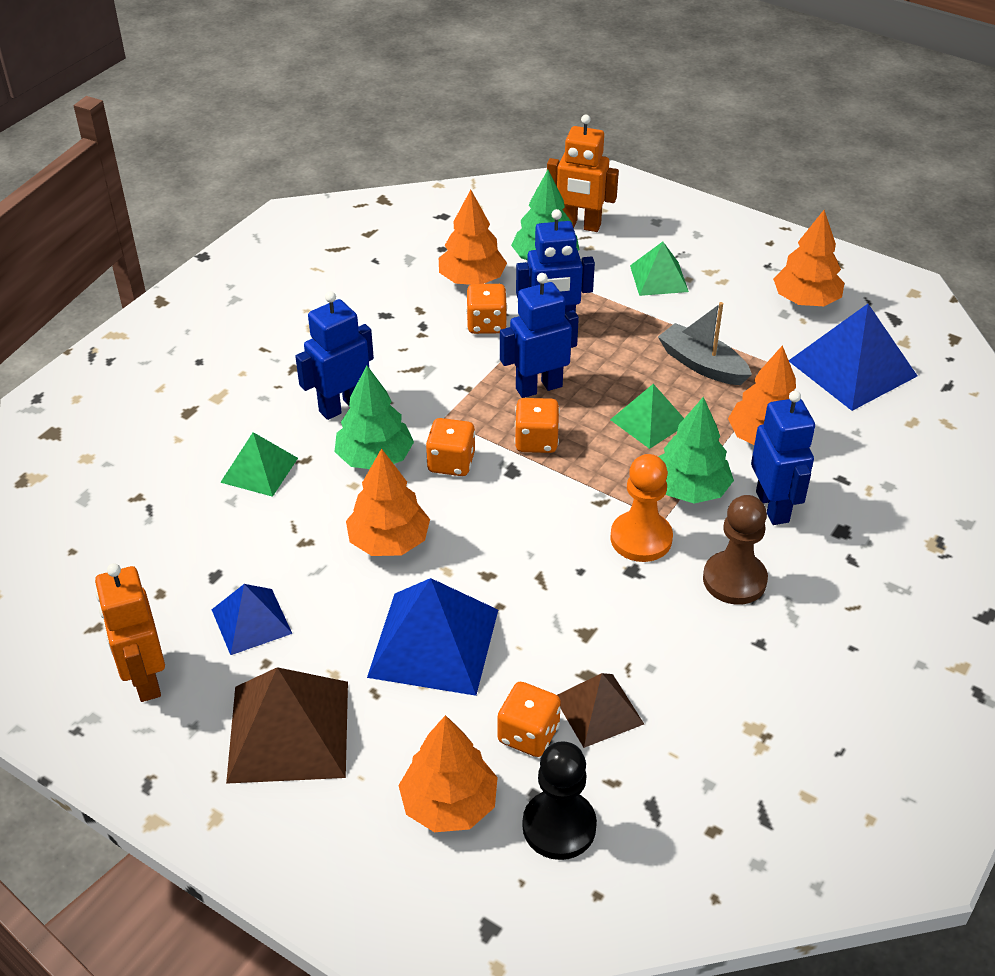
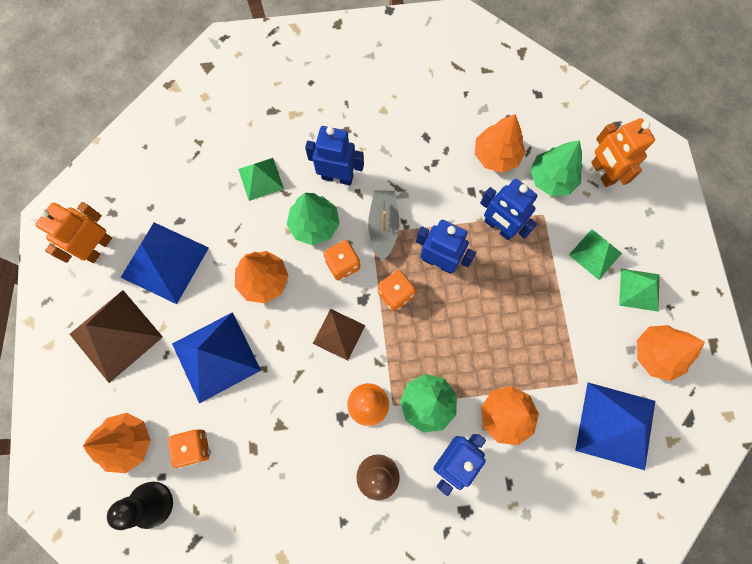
camera: 50 degrees right, 30 degrees up
blue pyramid [211,584,292,655] -> blue pyramid [120,222,209,304], size x1.69
orange dice [466,284,507,334] -> none
brown pyramid [557,673,644,748] -> brown pyramid moved to [313,309,365,361]
green pyramid [610,384,684,449] -> green pyramid moved to [619,269,660,311]
grey boat [658,302,752,385] -> grey boat moved to [368,190,399,260]

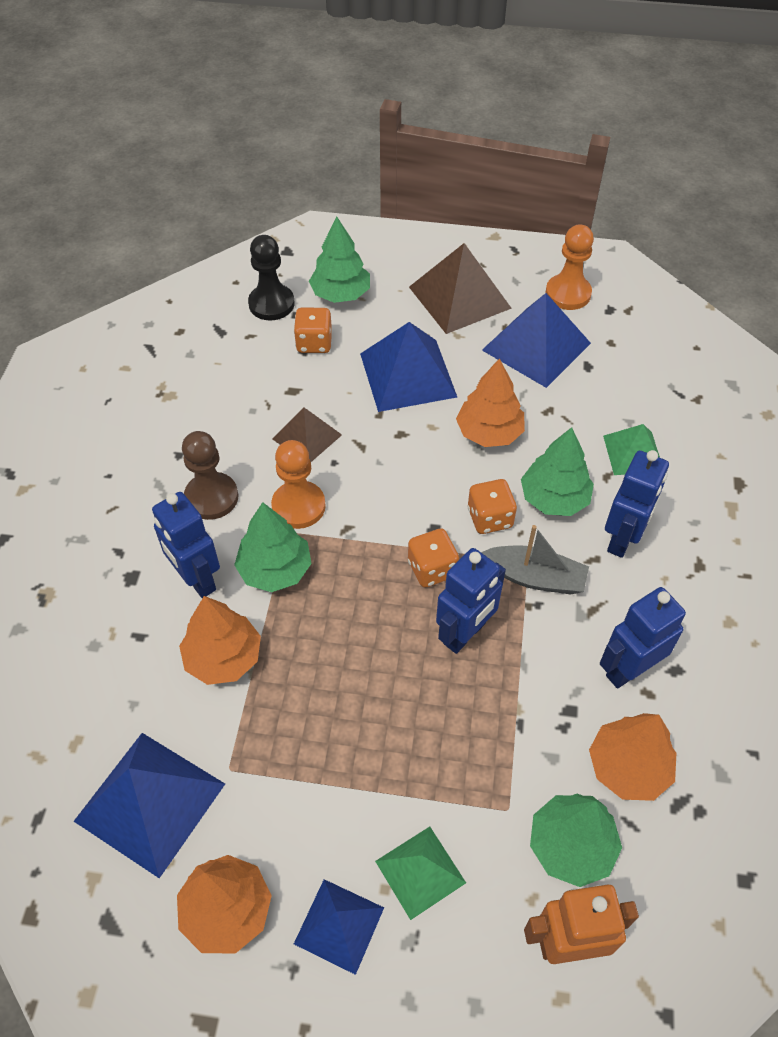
camera: 105 degrees right, 20 degrees down
orange robot [35,202,112,263] -> orange pawn [545,224,594,310]
orange tree [83,413,151,473] -> green tree [309,217,370,303]
brown pyramid [313,309,365,361] -> brown pyramid moved to [272,407,342,462]
blue robot [480,179,538,240] -> blue robot moved to [600,587,686,689]
green pyramid [619,269,660,311] -> blue pyramid [294,879,384,975]

